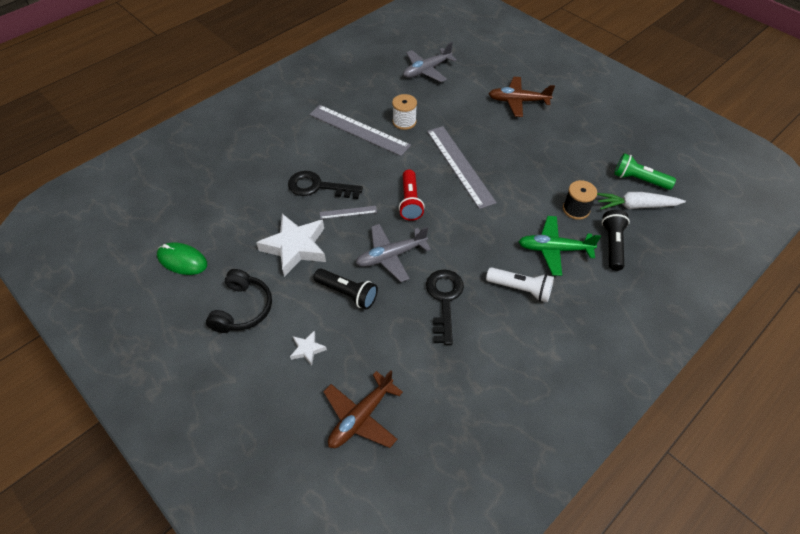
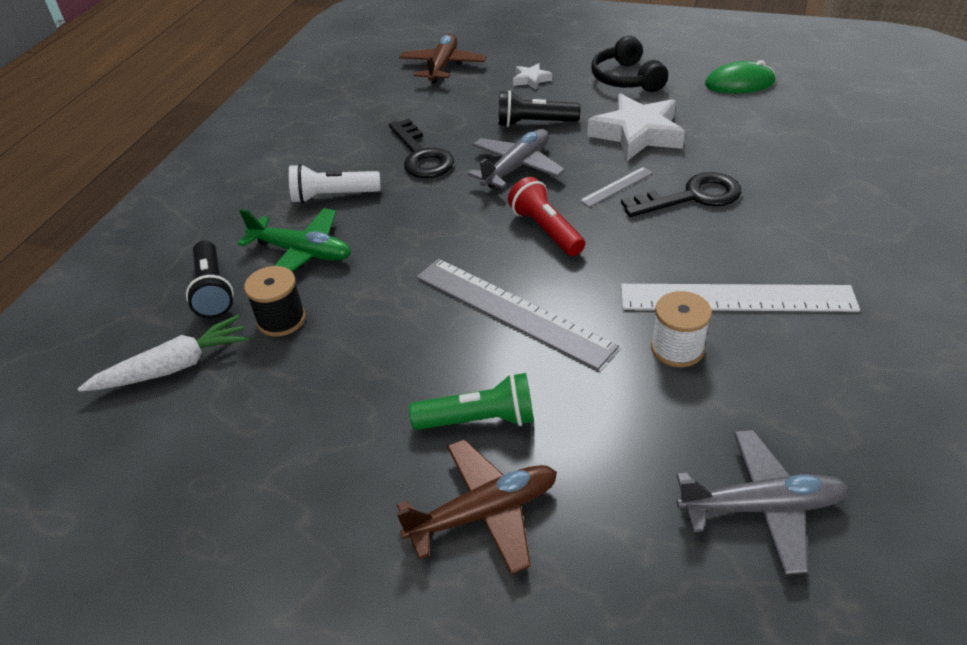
camera: 155 degrees right, 10 degrees down
grey ruler [309,105,411,156] -> white ruler [621,284,860,312]
grey plane [403,42,457,82] -> grey plane turned 60 degrees clockwise [677,430,849,575]
green plane [518,216,601,276] -> green plane turned 45 degrees clockwise [237,208,351,272]
green flashlight [614,153,676,190] -> green flashlight moved to [409,373,534,430]

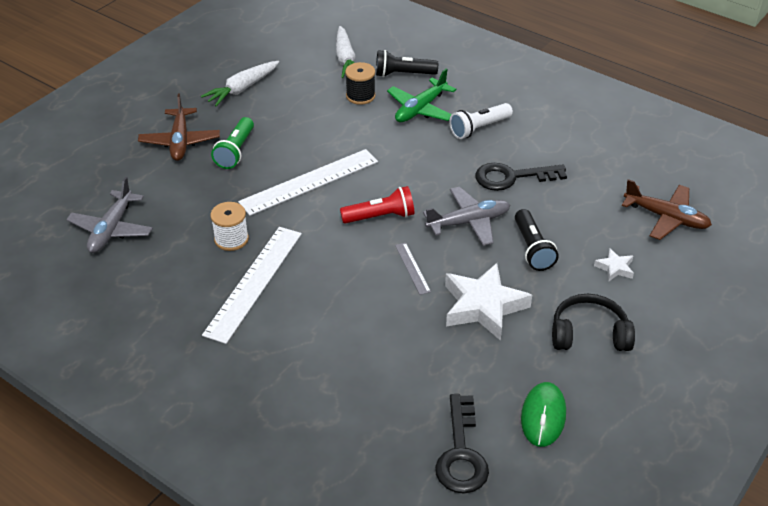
camera: 105 degrees right, 0 degrees up
white flashlight [289,164,381,203] -> white flashlight turned 135 degrees counterclockwise [449,103,513,139]
grey ruler [416,259,619,370] -> white ruler [238,149,378,216]
grey plane [468,129,565,189] -> grey plane turned 75 degrees counterclockwise [423,187,510,246]
black flashlight [498,90,580,127] -> black flashlight turned 150 degrees clockwise [515,209,559,271]
black key [621,172,741,217] -> black key moved to [435,394,489,494]
none -> white carrot [201,61,279,106]

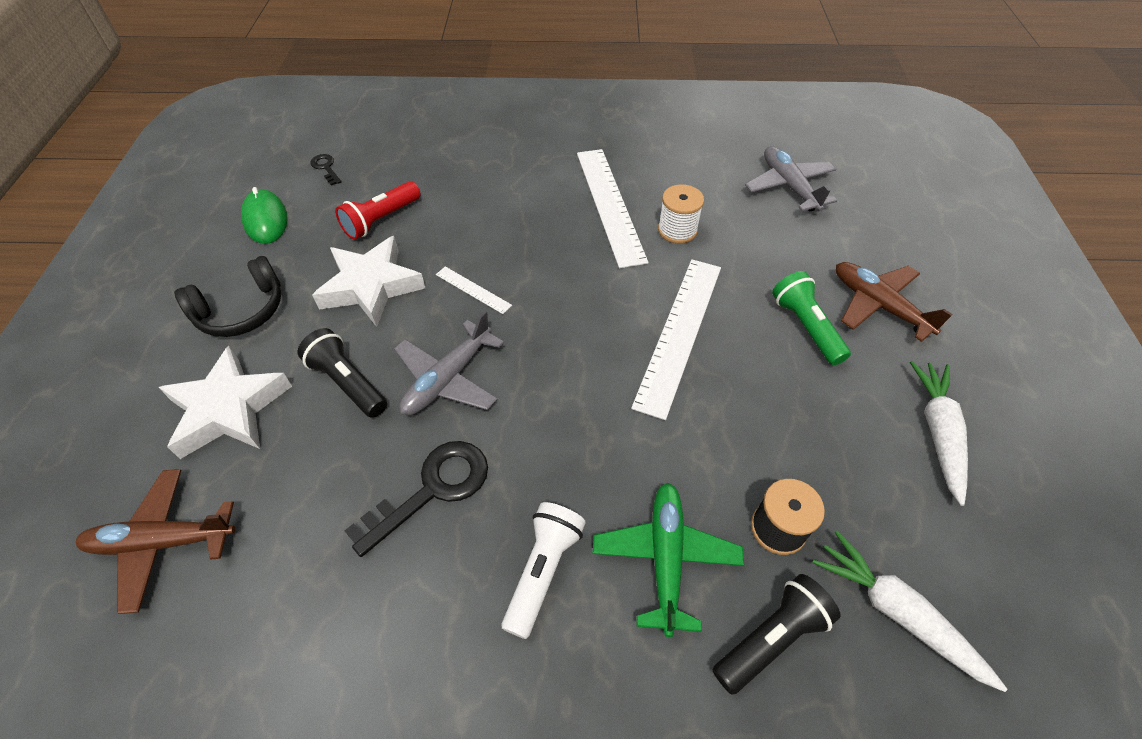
camera: 145 degrees right, 10 degrees up
red flashlight [340,186,414,224] -> red flashlight moved to [335,181,421,240]
grey ruler [395,242,431,295] -> white ruler [436,266,512,314]
black key [435,394,489,494] -> black key [310,154,342,186], size x0.50
white star [594,248,634,281] -> white star [159,346,292,459], size x2.15

